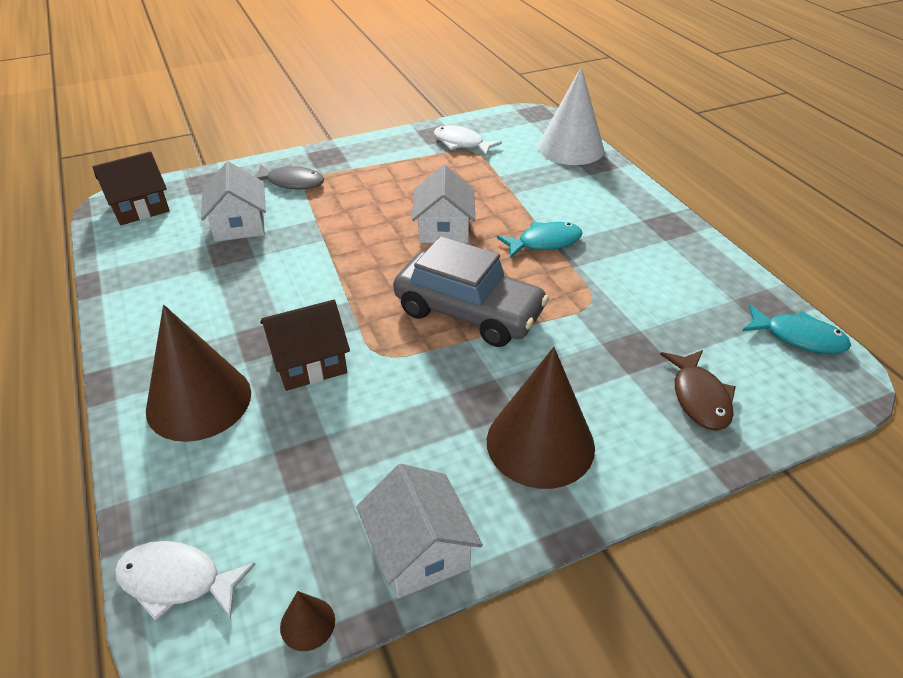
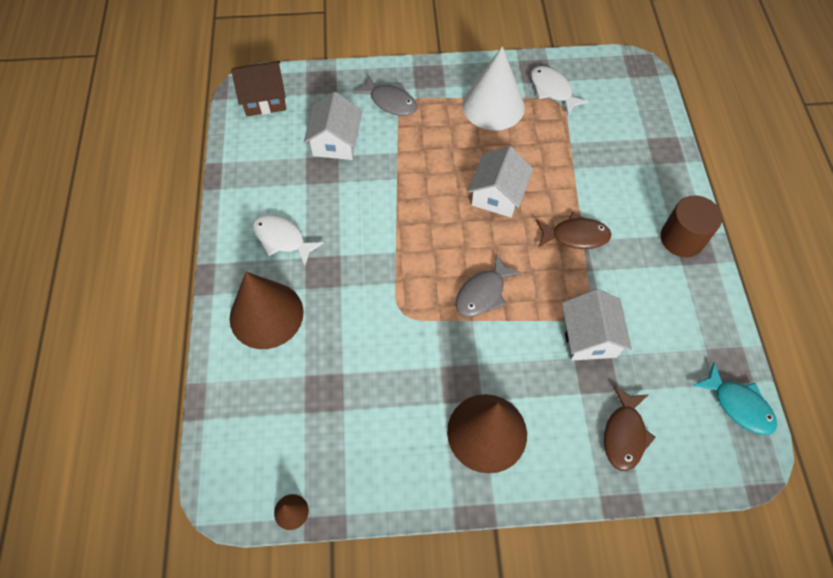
camera: 20 degrees right, 20 degrees up
white fish [115,541,256,622] -> white fish moved to [253,215,324,266]
brown house [260,300,350,391] -> none
white house [356,464,483,598] -> white house moved to [562,289,632,361]
grey car [393,236,549,347] -> grey fish [456,254,522,317]
turquoise fish [497,222,583,258] -> brown fish [536,212,611,249]
white cone [538,67,604,165] -> white cone moved to [462,46,525,130]
none -> brown cylinder [660,195,722,257]

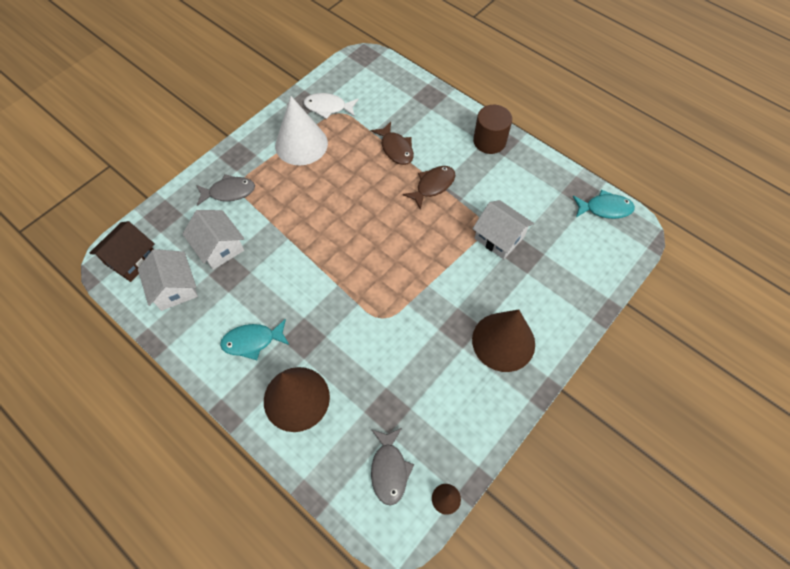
camera: 45 degrees left, 0 degrees up
white fish [253,215,324,266] -> turquoise fish [220,319,289,360]
grey fish [456,254,522,317] -> grey fish moved to [371,428,414,506]
white house [467,146,533,217] -> white house moved to [138,249,198,311]
brown fish [604,386,656,471] -> brown fish moved to [371,122,414,165]

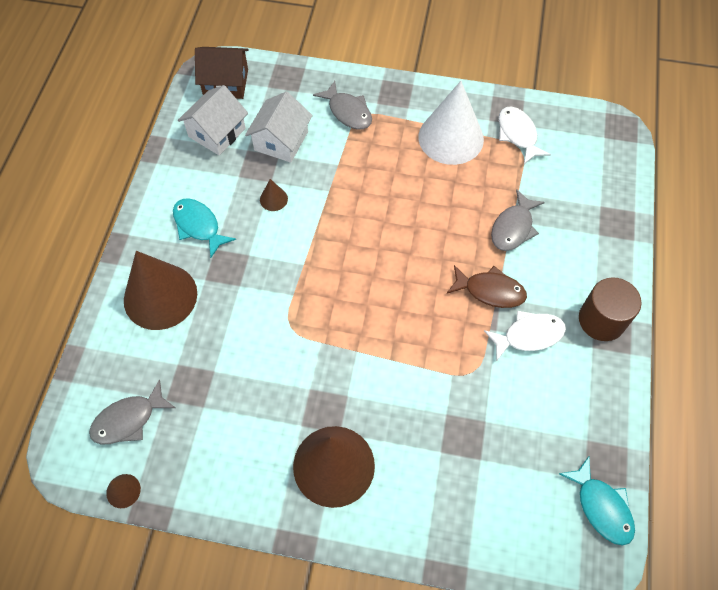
camera: 60 degrees right, 0 degrees up
brown fish [371,122,414,165] -> grey fish [491,189,545,251]
white house [472,200,534,259] -> none
none -> brown cone [260,179,288,211]
none -> white fish [484,311,566,361]

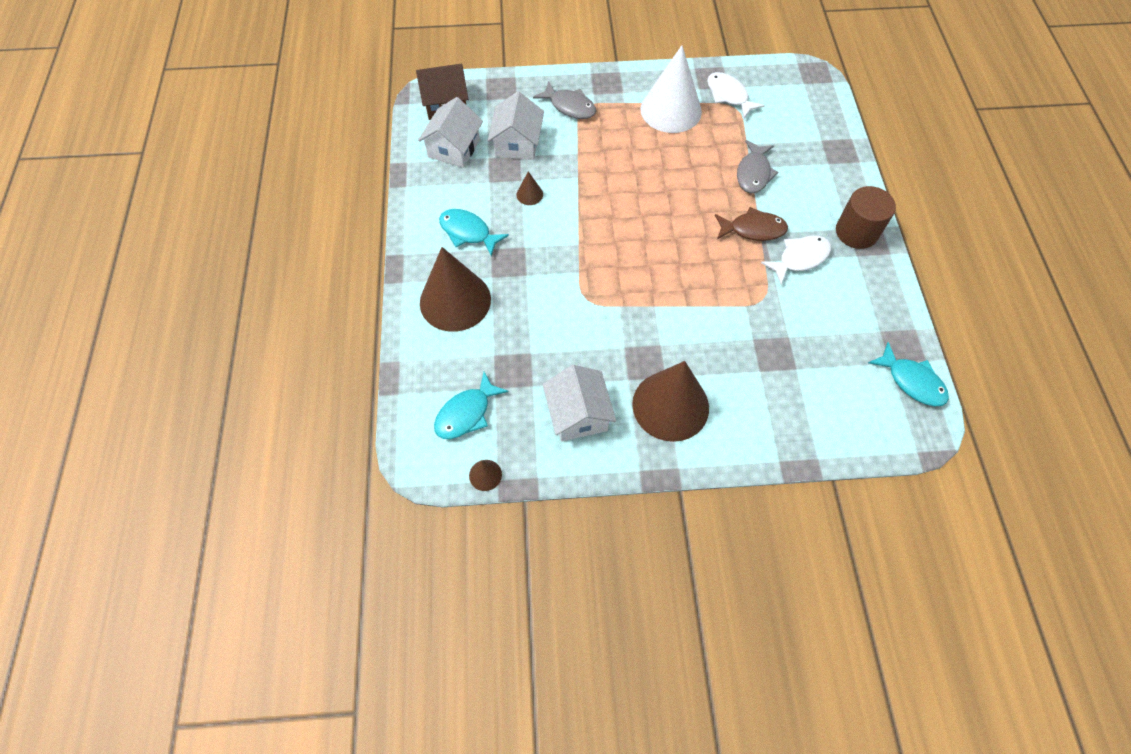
camera: 15 degrees left, 0 degrees up
grey fish [89,379,175,444] -> turquoise fish [434,372,509,439]
none -> white house [543,365,616,441]

